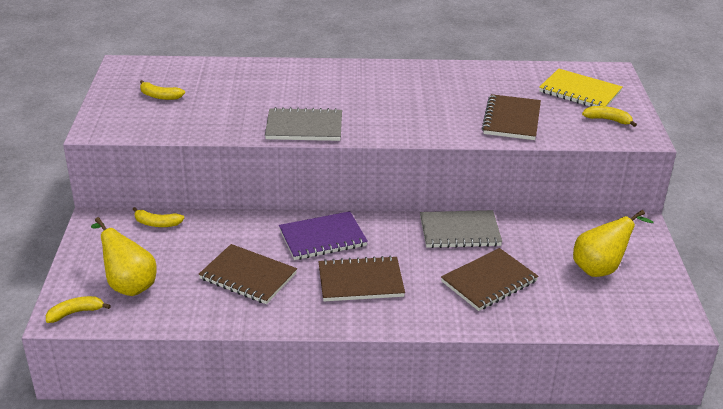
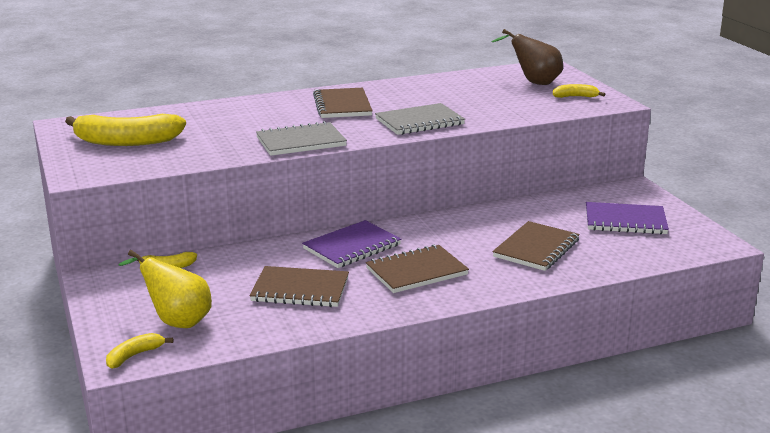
camera: 20 degrees left, 10 degrees down
yellow banana [140,80,185,100] -> yellow banana [65,114,186,146], size x2.11
grey notebook [420,210,502,248] -> grey notebook moved to [375,103,465,135]
brown notebook [482,94,541,140] -> brown notebook moved to [313,88,373,118]
yellow notebook [539,68,622,107] -> brown pear [491,29,563,85]
yellow pear [573,210,654,277] -> purple notebook [586,202,669,234]

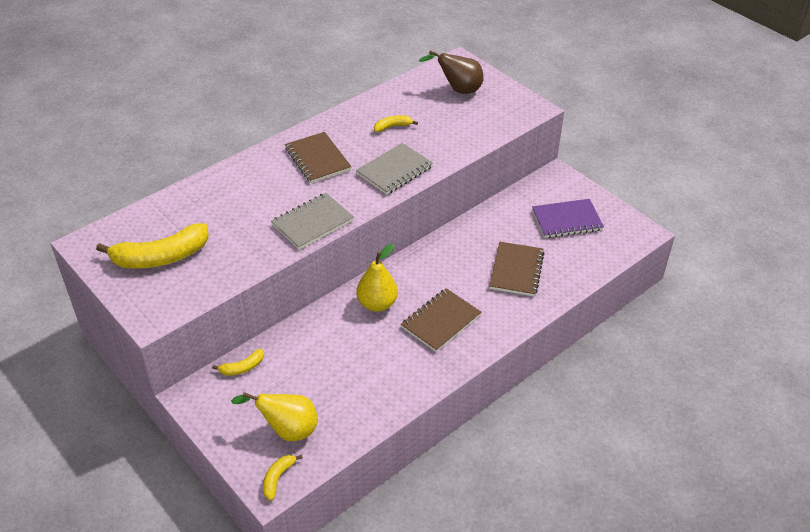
camera: 20 degrees left, 20 degrees up
brown notebook [250,266,349,307] -> none
purple notebook [302,220,401,268] -> yellow pear [356,243,398,312]
yellow banana [553,84,605,98] -> yellow banana moved to [374,115,418,132]

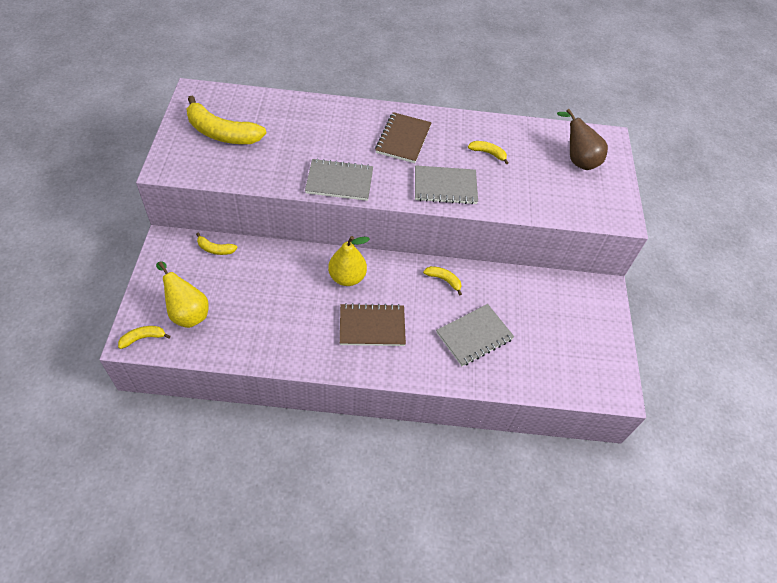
camera: 40 degrees right, 10 degrees up
brown notebook [489,242,545,296] -> grey notebook [436,304,514,366]
purple notebook [532,199,604,238] -> none
none -> yellow banana [423,266,462,296]

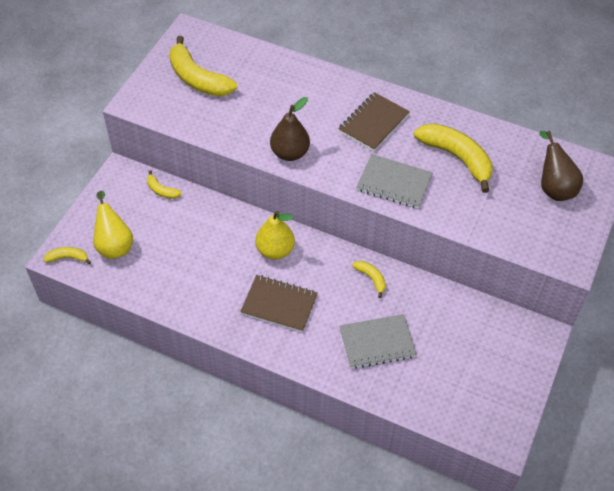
camera: 25 degrees right, 0 degrees up
grey notebook [305,158,373,201] -> brown pear [270,97,310,161]
yellow banana [468,141,508,164] -> yellow banana [414,123,492,193], size x2.11

